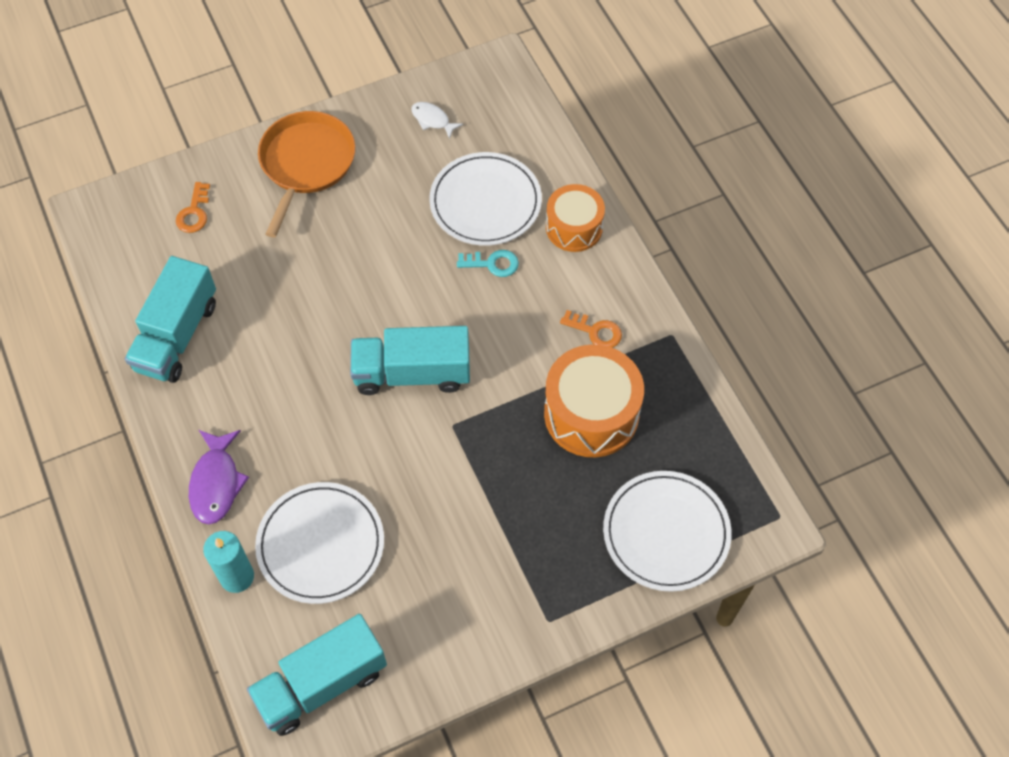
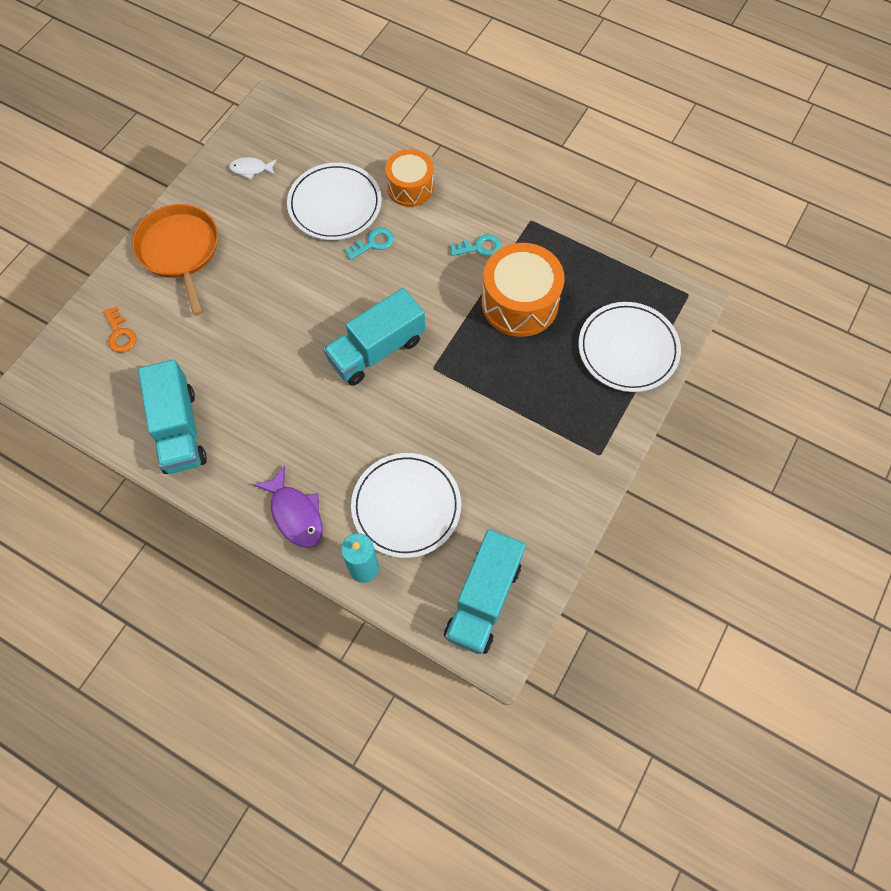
camera: 35 degrees left, 5 degrees up
orange key [560,310,622,348] -> turquoise key [450,234,502,257]

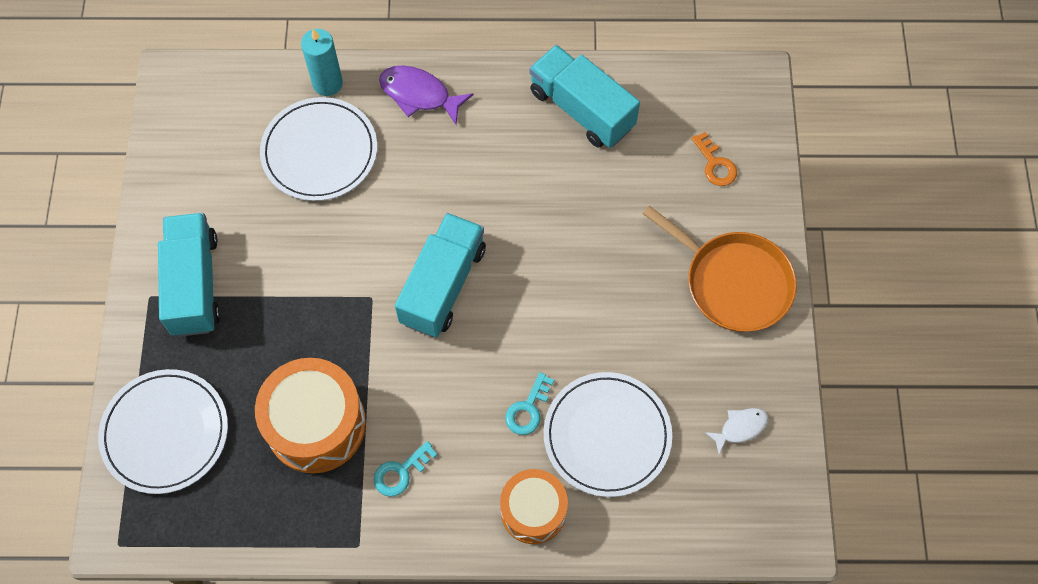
camera: 150 degrees right, 0 degrees up
orange key [104,307,137,353] -> orange key turned 150 degrees counterclockwise [692,132,737,186]
turquoise truck [444,529,526,654] -> turquoise truck moved to [158,213,220,337]

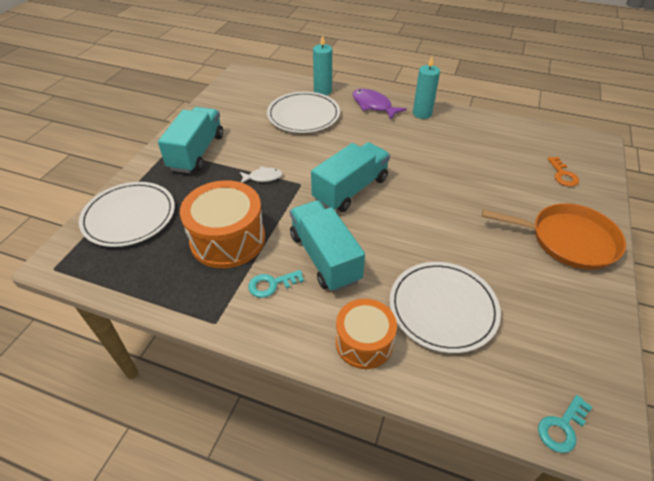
camera: 20 degrees right, 20 degrees down
turquoise key [505,372,554,435] -> turquoise key moved to [538,395,592,453]
turquoise truck [530,45,640,148] -> turquoise truck moved to [290,200,365,292]
orange pan [643,205,797,332] -> orange pan turned 45 degrees counterclockwise [482,203,626,270]
white fish [705,408,768,454] -> white fish moved to [240,167,283,183]
none -> turquoise candle [413,57,440,119]

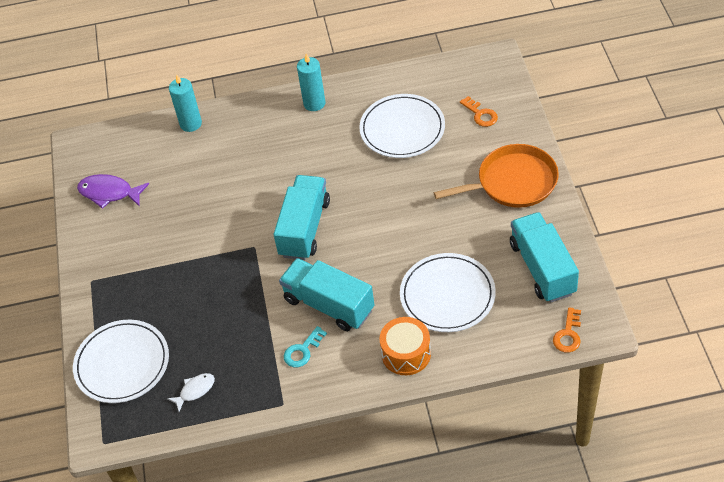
camera: 25 degrees left, 5 degrees up
turquoise truck [158,107,223,173] -> turquoise truck moved to [510,212,579,303]
orange drum [180,180,265,268] -> none
white fish [240,167,283,183] -> white fish moved to [167,373,215,412]
white plate [267,92,340,133] -> white plate moved to [359,94,445,158]
purple fish [353,89,407,120] -> purple fish moved to [77,174,149,209]
turquoise key [538,395,592,453] -> orange key [553,307,581,353]

